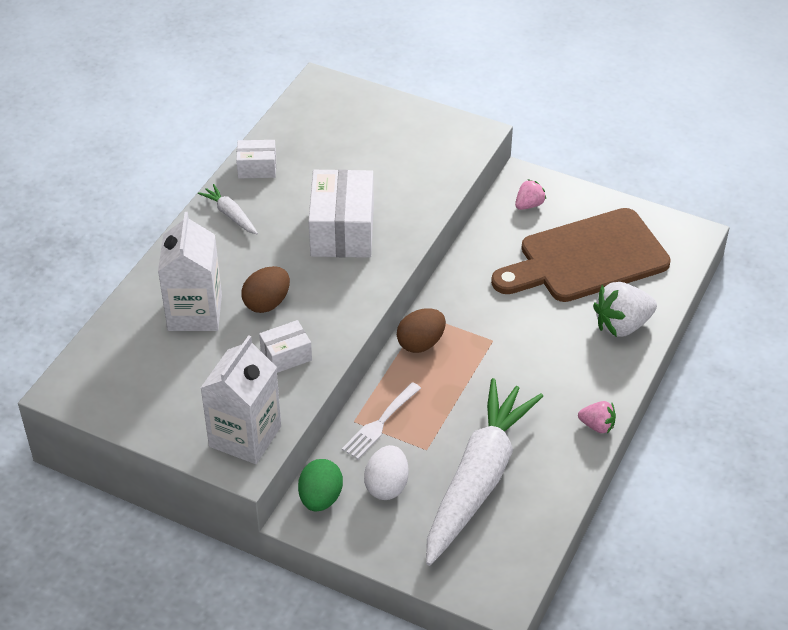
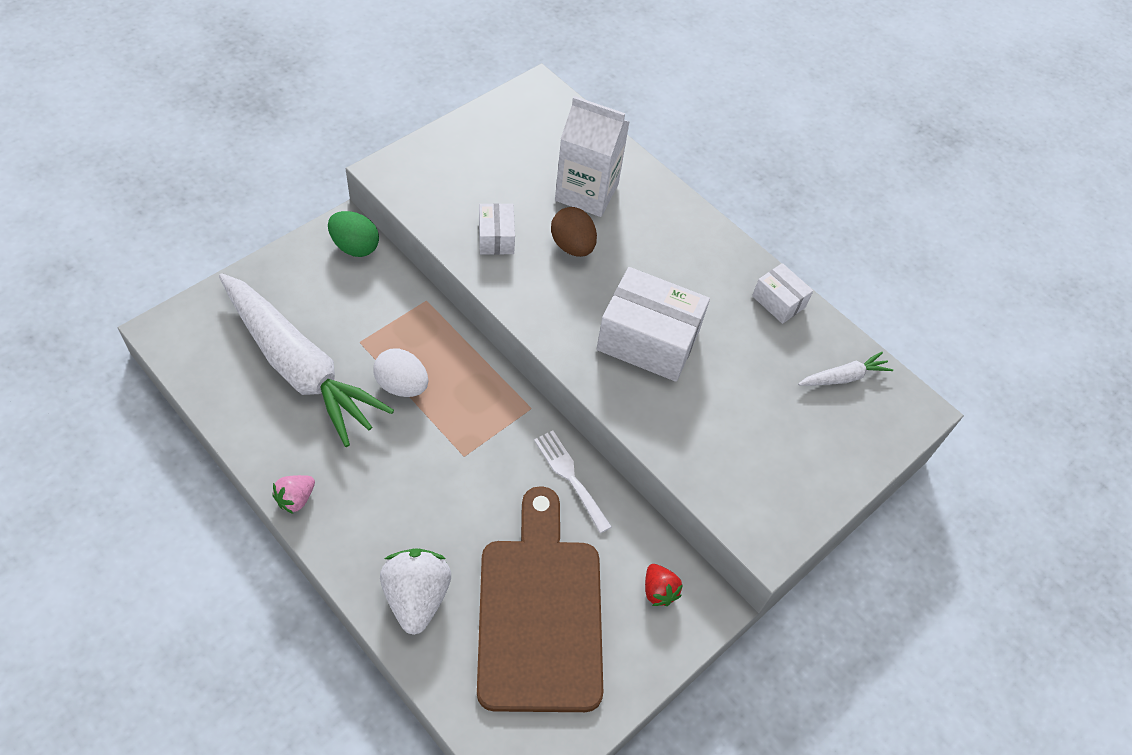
camera: 105 degrees right, 10 degrees up
white carrot [198,184,258,234] -> white carrot moved to [798,352,893,386]
white carton [201,335,281,464] -> none
white box [236,140,276,178] -> white box turned 60 degrees counterclockwise [752,263,813,324]
white fork [342,382,421,459] -> white fork moved to [534,431,612,533]
white egg [364,445,409,500] -> white egg moved to [373,348,428,397]
brown egg [397,308,446,353] -> none
pink strawberry [515,179,546,210] -> red strawberry [645,564,683,606]

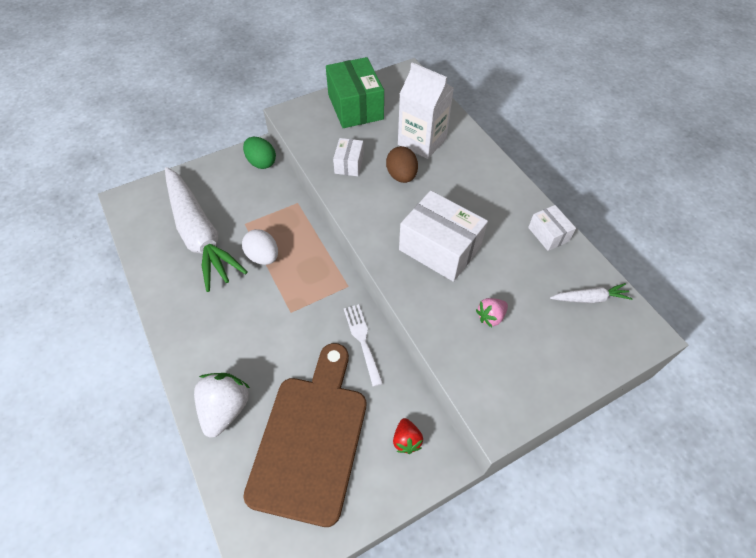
camera: 20 degrees right, 0 degrees up
pink strawberry [272,475,315,514] -> pink strawberry moved to [476,298,508,327]
none -> green box [326,57,384,128]

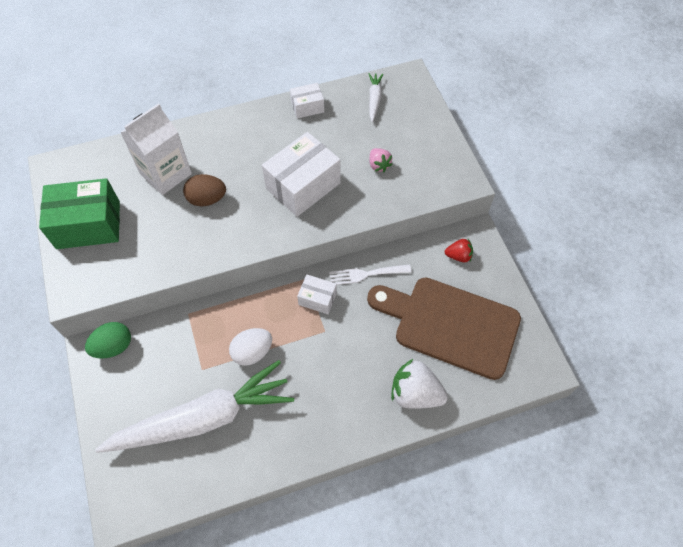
camera: 80 degrees left, 5 degrees up
white box [333,138,364,176] -> white box moved to [297,274,337,314]

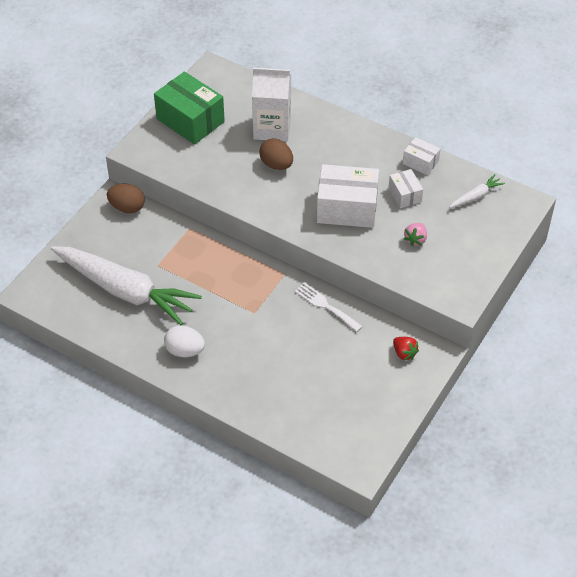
camera: 50 degrees right, 10 degrees down
green egg [85,322,131,359] -> brown egg [107,183,145,213]
white egg [229,328,272,366] -> white egg moved to [164,325,205,357]
white box [297,274,337,314] -> white box moved to [389,169,423,208]
brown cutting board [367,277,521,380] -> none
white strawberry [391,359,448,409] -> none

